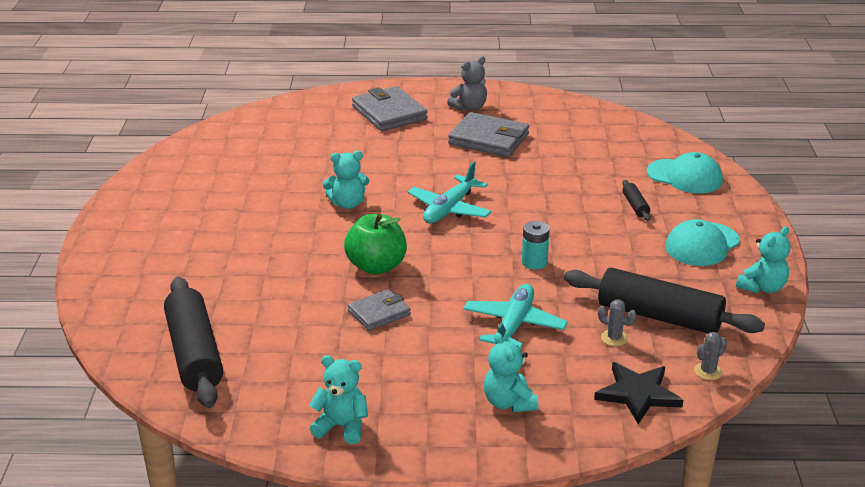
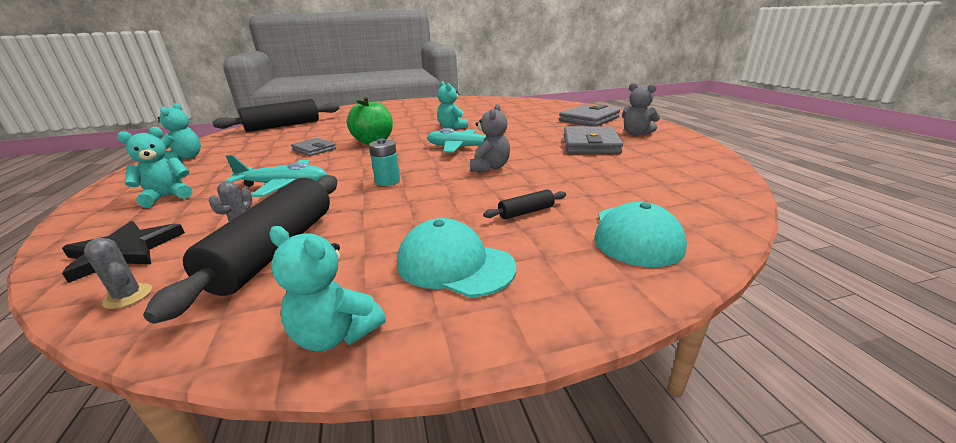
camera: 75 degrees right, 5 degrees down
none -> grey teddy bear [470,104,510,172]

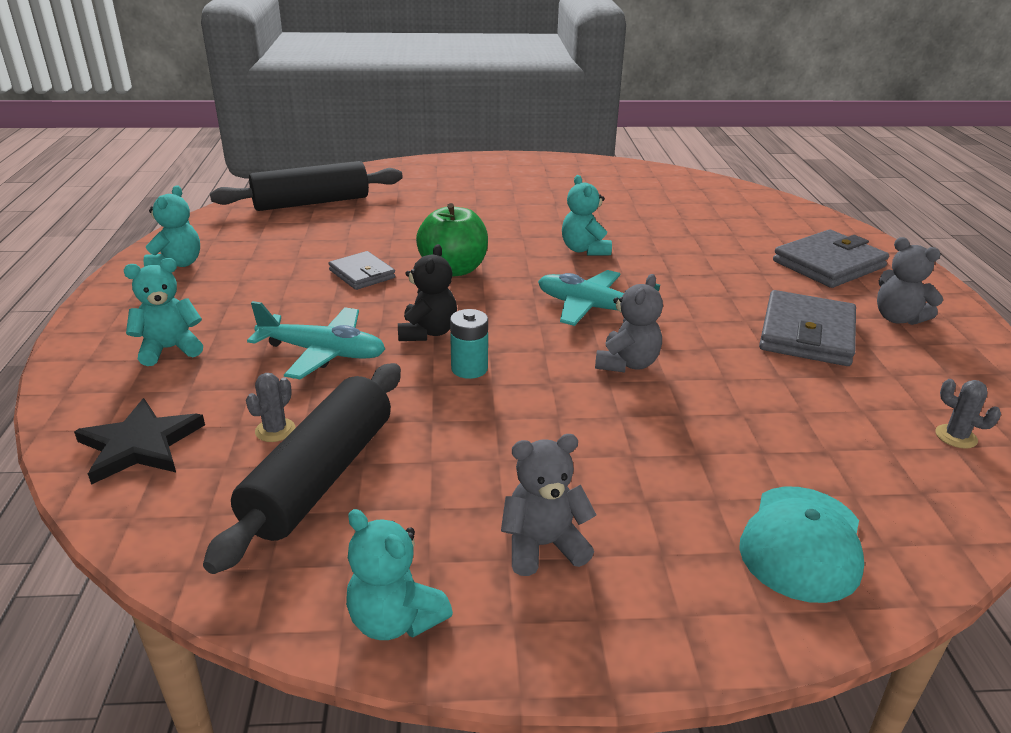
camera: 10 degrees right, 5 degrees up
grey cactus [84,238,152,309] -> grey cactus moved to [936,379,1001,449]
turquoise cap [397,218,516,297] -> grey teddy bear [501,434,596,576]
black rolling pin [483,190,566,219] -> none
none -> black teddy bear [398,244,457,341]

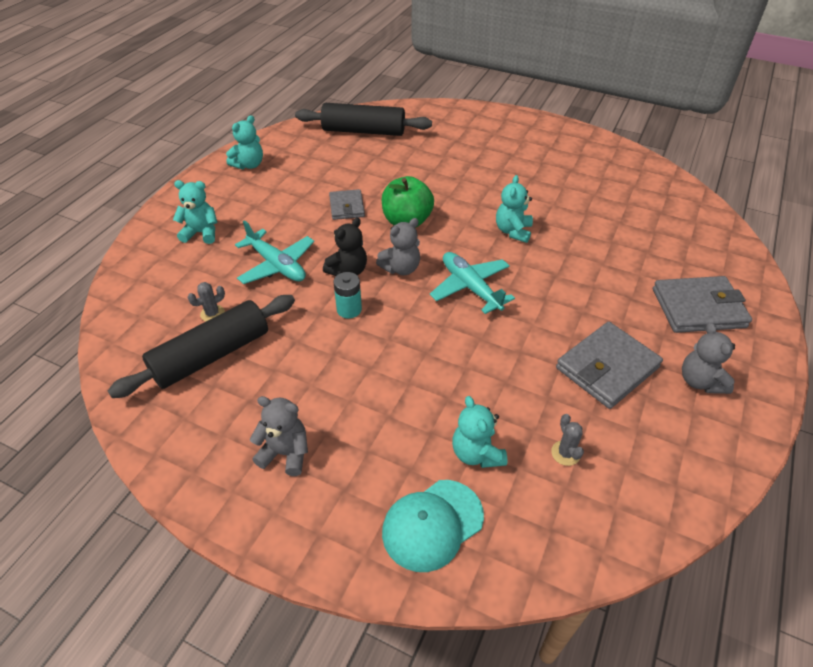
camera: 30 degrees right, 15 degrees up
black star [74,398,205,485] -> none
turquoise teddy bear [346,509,453,640] -> turquoise teddy bear moved to [452,396,507,468]
grey teddy bear [595,274,663,372] -> grey teddy bear moved to [376,218,420,275]
grey cactus [936,379,1001,449] -> grey cactus moved to [551,414,584,466]

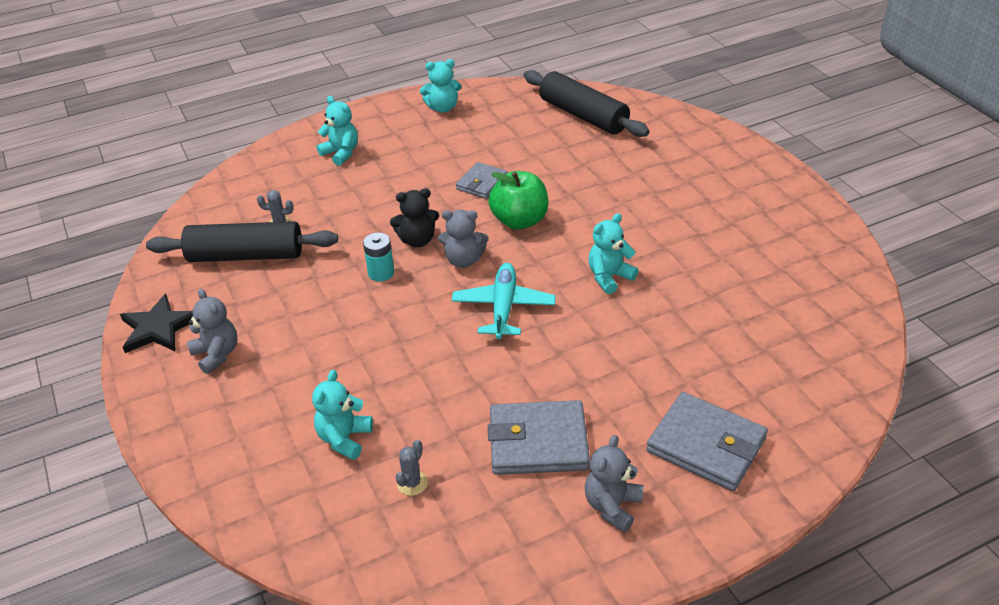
camera: 40 degrees right, 5 degrees down
turquoise plane [235,220,314,284] -> none
turquoise cap [382,480,484,572] -> none
none -> black star [120,294,193,353]

